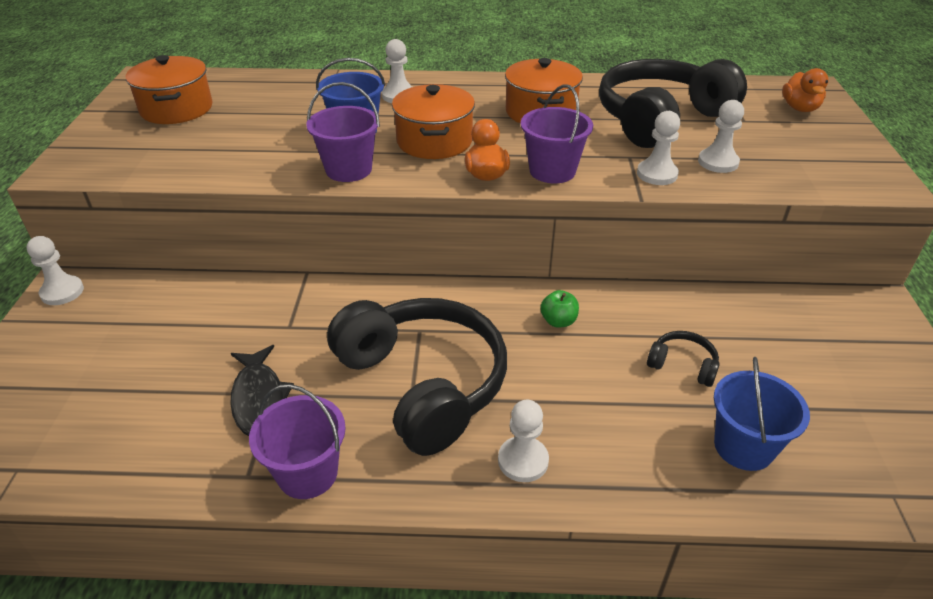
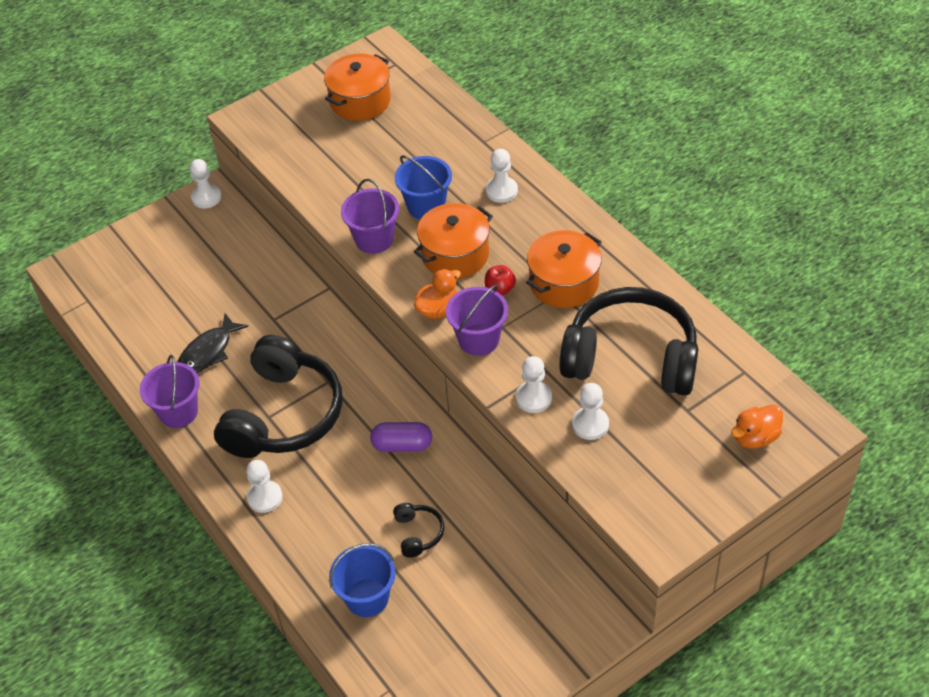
camera: 55 degrees right, 10 degrees up
green apple [540,290,579,328] -> purple capsule [370,422,432,452]
none -> red apple [485,265,516,295]

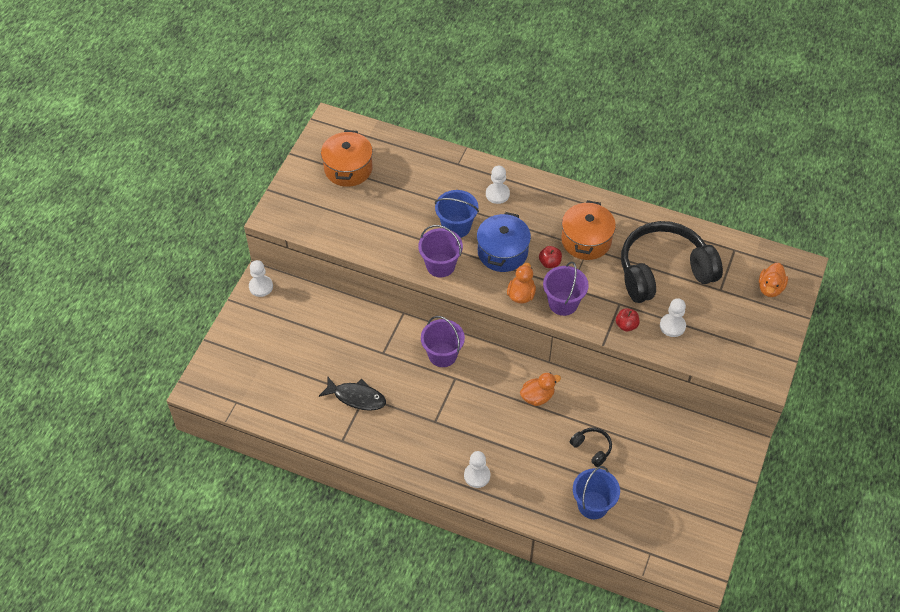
camera: 35 degrees left, 5 degrees up
purple bucket [140,355,199,428] -> purple bucket moved to [421,316,465,367]
black fish [178,314,248,373] -> black fish turned 75 degrees counterclockwise [319,377,386,411]
black headphones [214,335,343,458] -> none
purple capsule [370,422,432,452] -> orange duck [520,373,561,406]
orange pot [414,203,493,279] -> blue pot [477,212,531,272]
white pawn [516,356,552,413] -> red apple [616,308,640,332]

